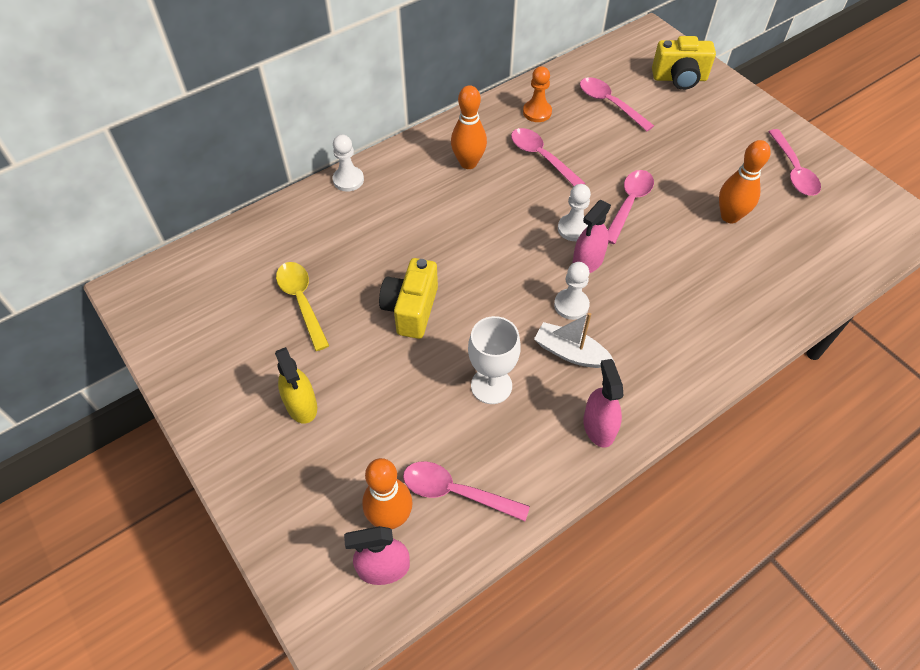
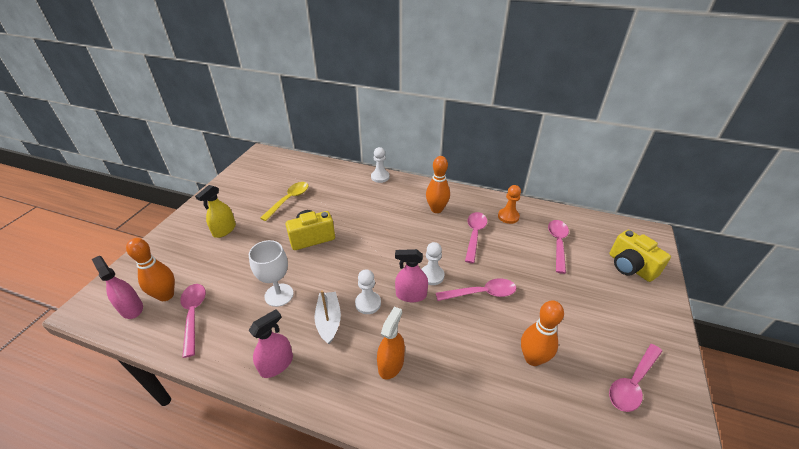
camera: 55 degrees right, 15 degrees down
none -> orange spray bottle [377,307,405,380]

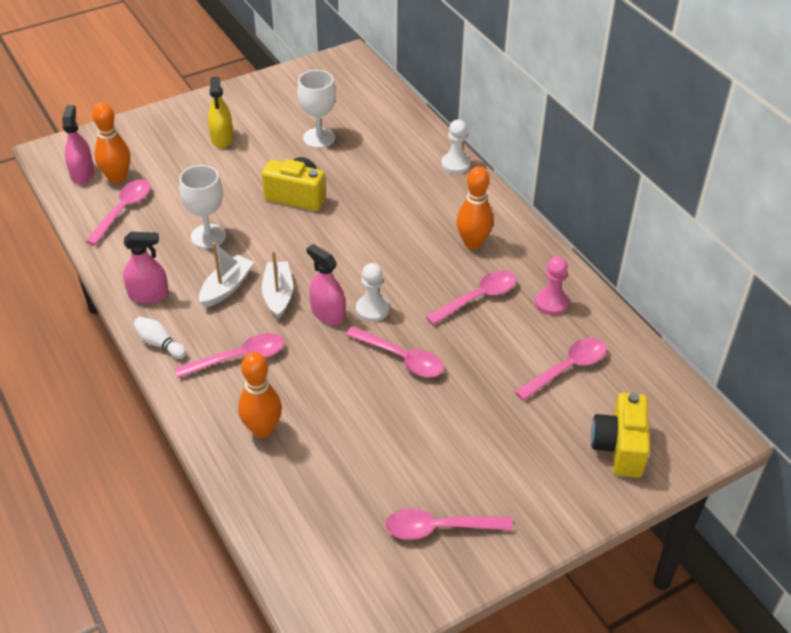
camera: 40 degrees right, 5 degrees up
yellow spray bottle [195,185,236,238] -> yellow spray bottle turned 75 degrees counterclockwise [208,77,234,148]
yellow spoon [260,182,309,221] -> white goblet [297,70,336,148]
white pawn [355,269,381,314] -> white boat [261,251,293,319]
orange spray bottle [377,307,405,380] -> pink spoon [175,333,285,378]
orange pawn [498,185,521,224] -> pink pawn [535,257,569,315]
orange bowling pin [521,300,564,366] -> orange bowling pin moved to [238,352,282,438]
none -> white bowling pin [133,317,186,359]

